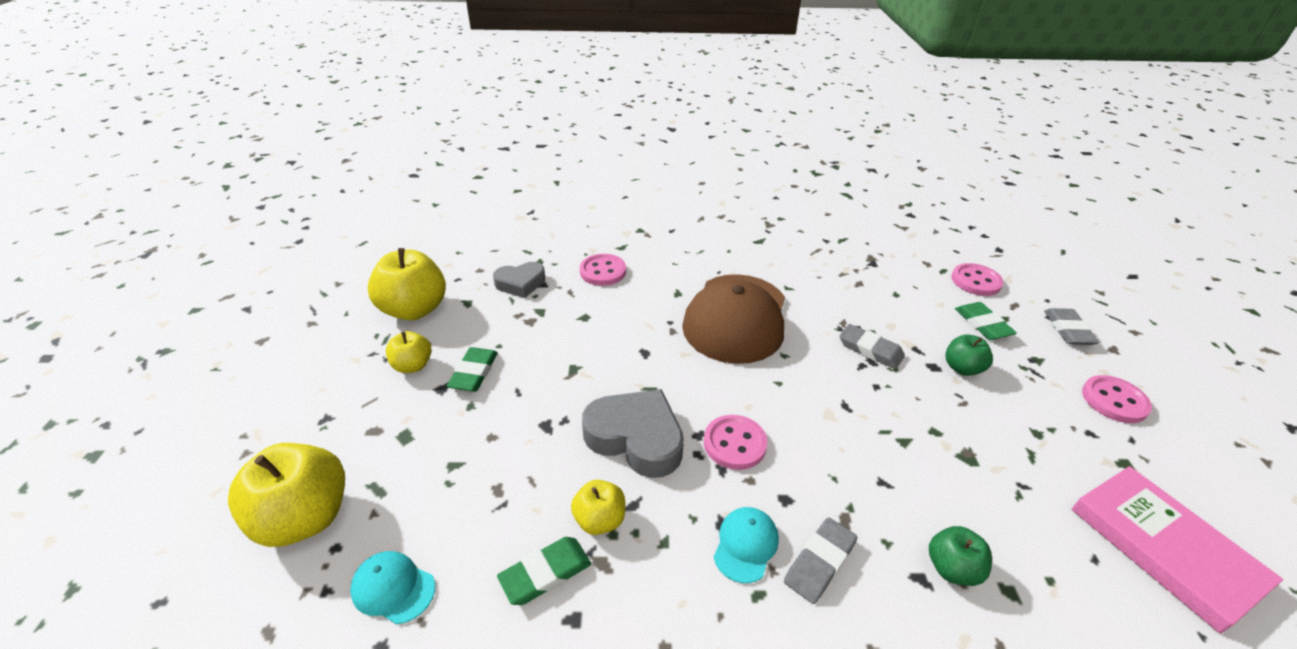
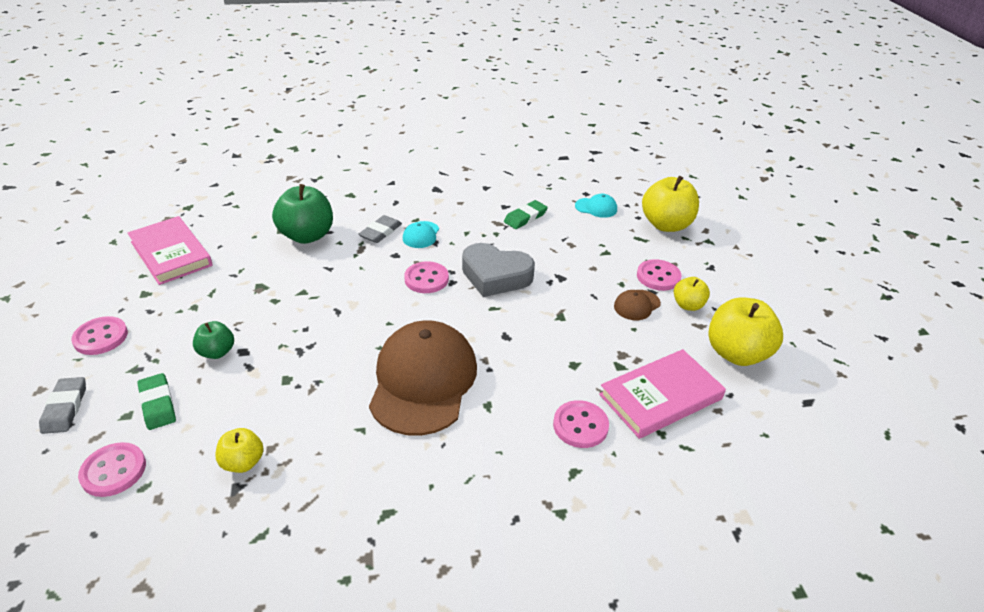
camera: 170 degrees right, 0 degrees up
green eraser [447,347,498,392] -> brown cap [614,290,661,320]
grey heart [493,262,545,298] -> pink book [599,349,726,439]
yellow apple [571,480,625,535] -> yellow apple moved to [216,428,264,473]
grey eraser [839,324,905,369] -> none
green apple [929,526,992,586] -> green apple [272,184,333,244], size x1.84
none -> pink button [637,259,681,291]

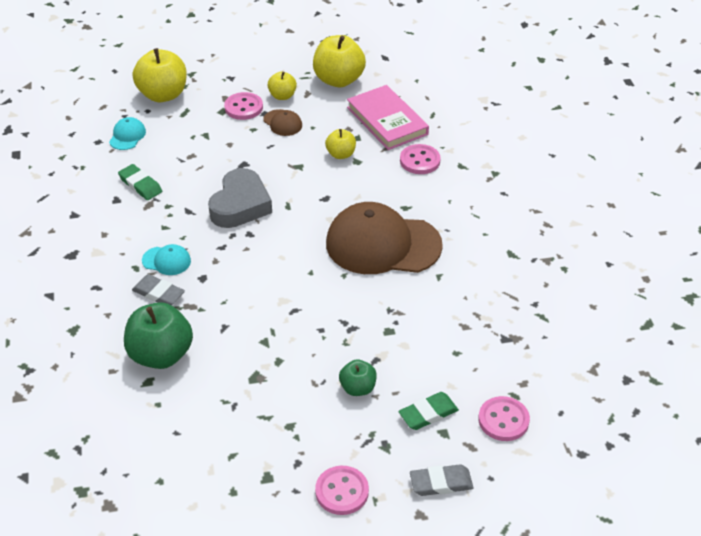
camera: 90 degrees left, 5 degrees up
pink book [128,216,213,285] -> none
yellow apple [216,428,264,473] -> yellow apple moved to [325,129,356,159]
pink button [404,261,449,293] -> none

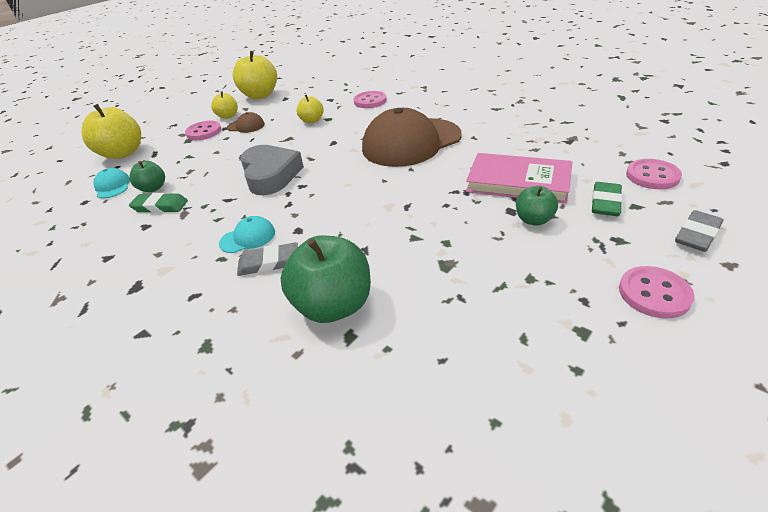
camera: 35 degrees left, 5 degrees down
pink book [347,85,429,150] -> pink book moved to [466,153,572,204]
none -> green apple [129,161,165,192]

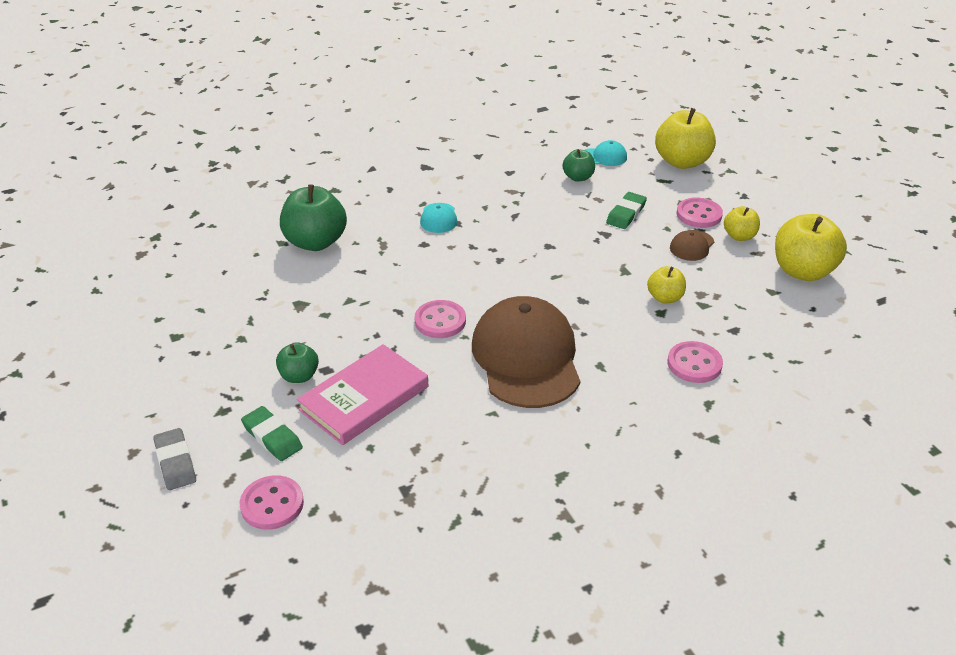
camera: 110 degrees right, 0 degrees up
green eraser [129,193,188,213] -> green eraser moved to [606,192,647,229]
grey eraser [237,242,298,276] -> none
grey heart [240,145,304,195] -> none
pink button [619,266,694,318] -> pink button moved to [414,300,466,338]

